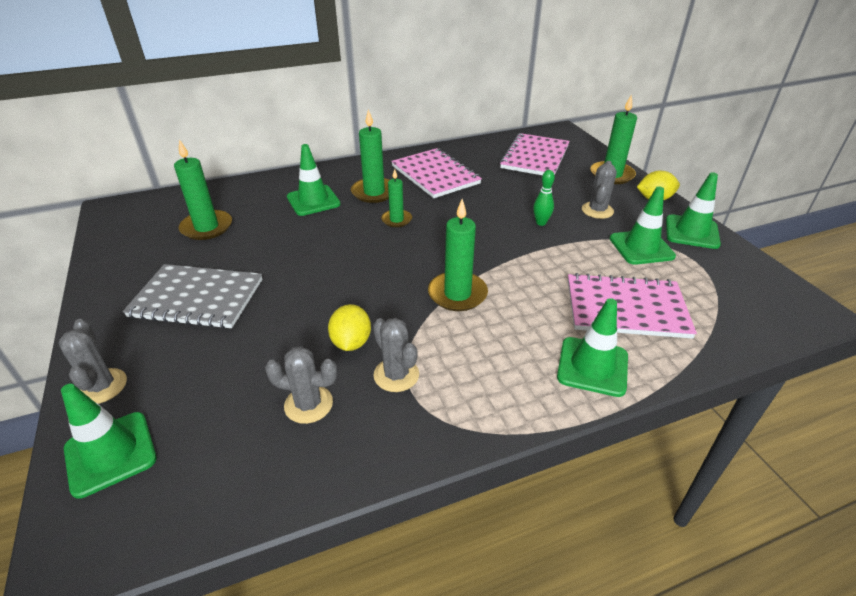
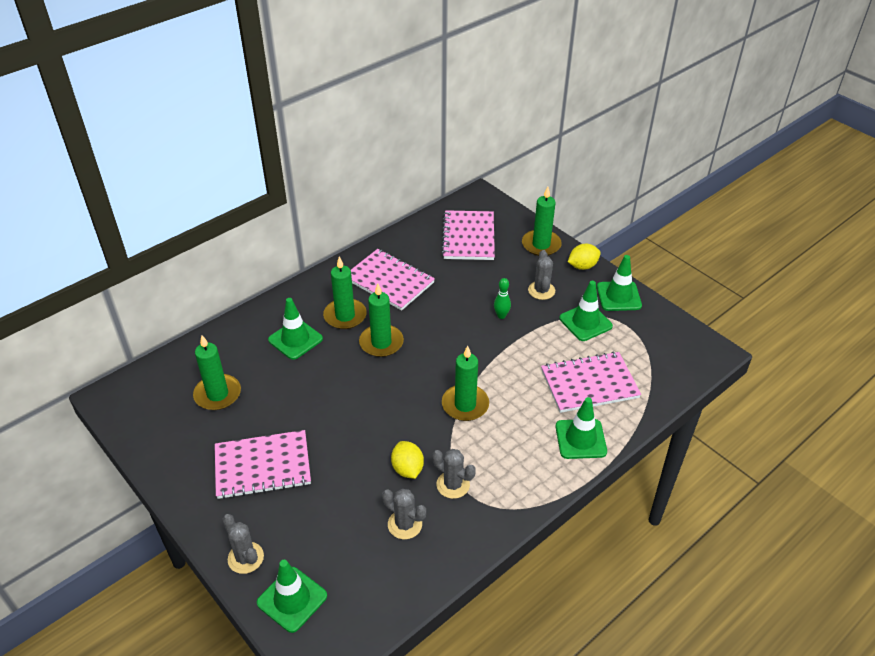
camera: 20 degrees left, 5 degrees up
grey notebook [123,264,262,329] -> pink notebook [215,430,311,499]
grey cactus [265,346,337,424] -> grey cactus turned 45 degrees clockwise [382,489,426,539]
green candle [381,169,412,227] -> green candle [359,284,404,357], size x1.62

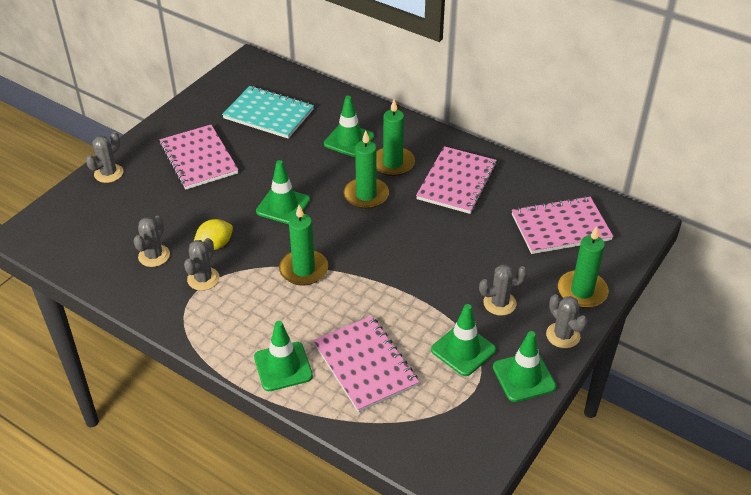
camera: 75 degrees right, 0 degrees up
green candle [193,335,241,410] -> turquoise notebook [222,86,314,139]
green traffic cone [257,560,327,633] -> green traffic cone moved to [256,160,310,224]
green bowling pin [494,278,511,319] -> none
yellow lemon [568,244,601,270] -> grey cactus [546,294,588,348]

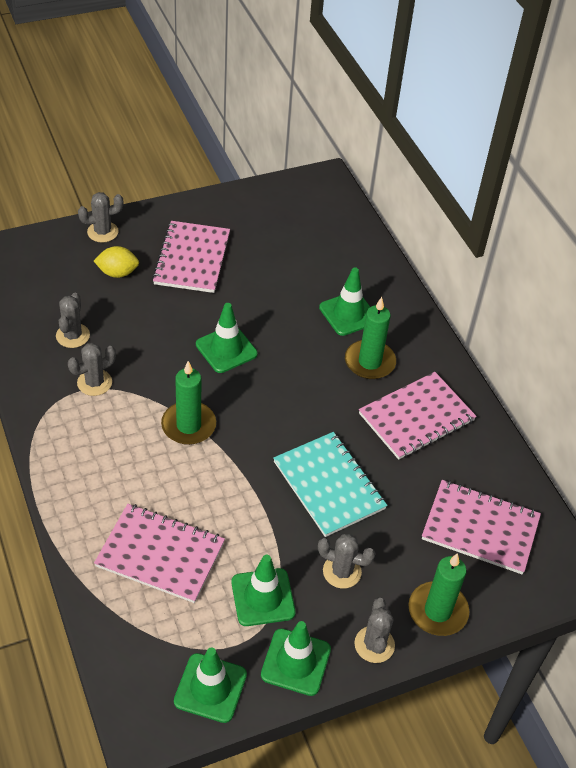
camera: 30 degrees right, 5 degrees up
grey cactus [133,216,170,267] -> grey cactus turned 45 degrees counterclockwise [56,293,90,348]
yellow lemon [194,219,233,250] -> yellow lemon moved to [94,246,139,278]
turquoise notebook [222,86,314,139] -> turquoise notebook moved to [273,432,387,537]
green traffic cone [254,321,313,391] -> green traffic cone moved to [174,647,247,723]
pink notebook [313,316,419,412] -> pink notebook turned 75 degrees counterclockwise [94,504,225,603]
green candle [344,130,389,209] -> none

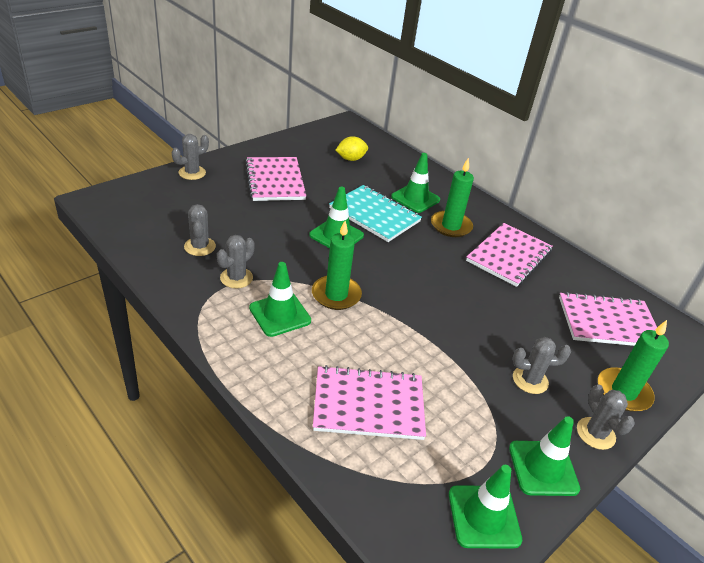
camera: 20 degrees left, 10 degrees down
yellow lemon [94,246,139,278] -> yellow lemon moved to [336,136,368,161]
green traffic cone [231,555,296,626] -> green traffic cone moved to [249,262,311,337]
turquoise notebook [273,432,387,537] -> turquoise notebook moved to [329,185,422,242]

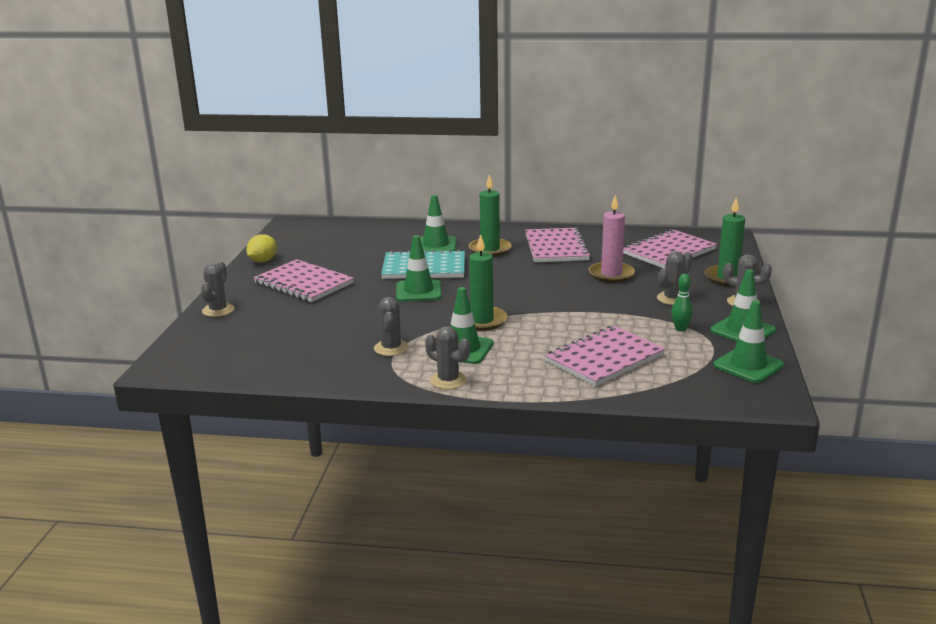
camera: 35 degrees left, 15 degrees down
grey cactus [184,204,216,256] -> grey cactus moved to [425,326,470,389]
yellow lemon [336,136,368,161] -> yellow lemon moved to [246,234,277,262]
none -> pink candle [589,195,635,283]
none -> green bowling pin [671,274,693,332]

